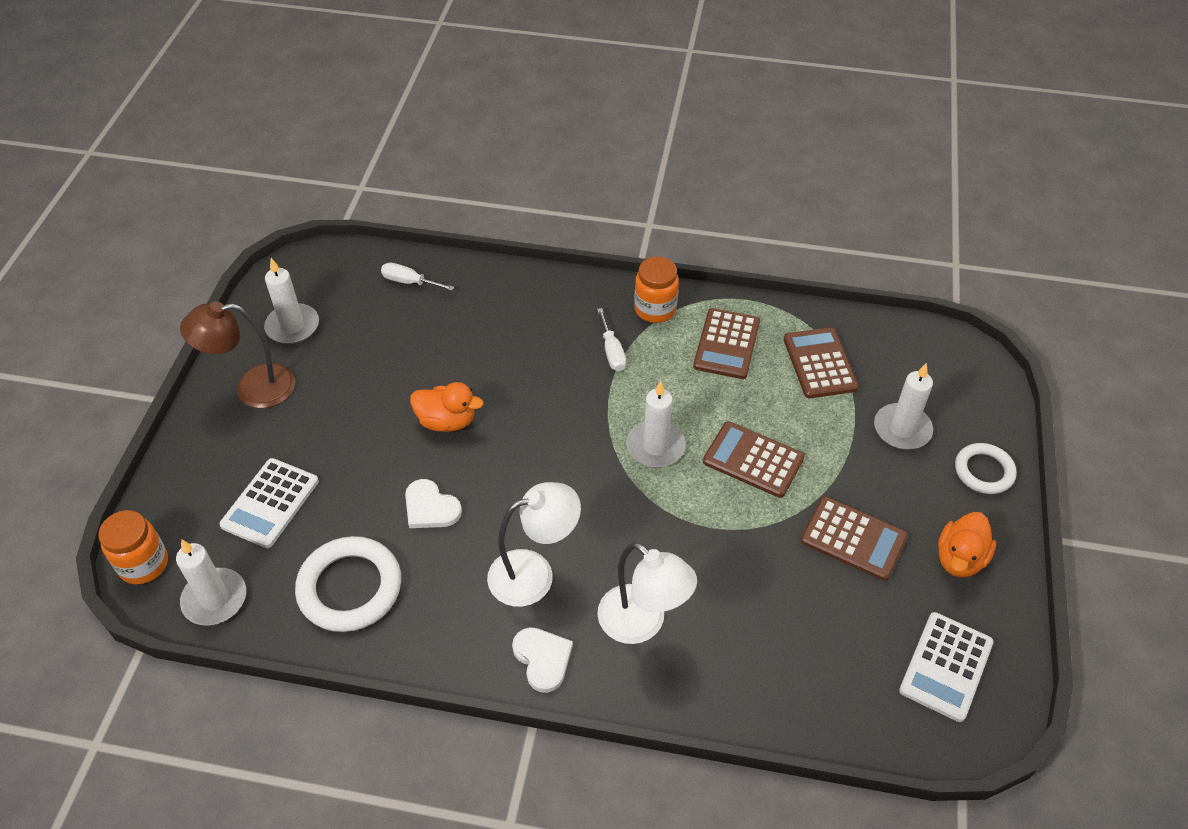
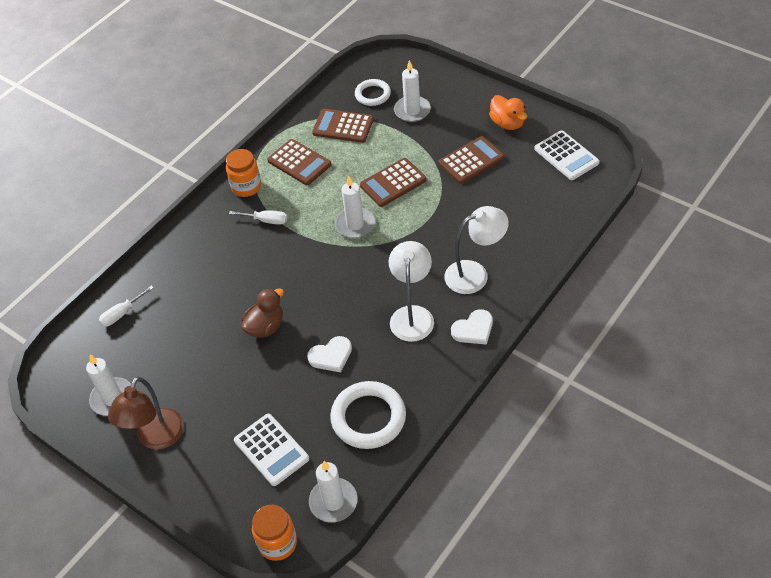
camera: 60 degrees left, 0 degrees up
orange duck [410,382,484,432] -> brown duck [241,288,284,338]
white heart [512,627,573,693] -> white heart turned 150 degrees clockwise [451,309,493,345]
white ring [955,443,1017,494] -> white ring moved to [355,79,391,106]

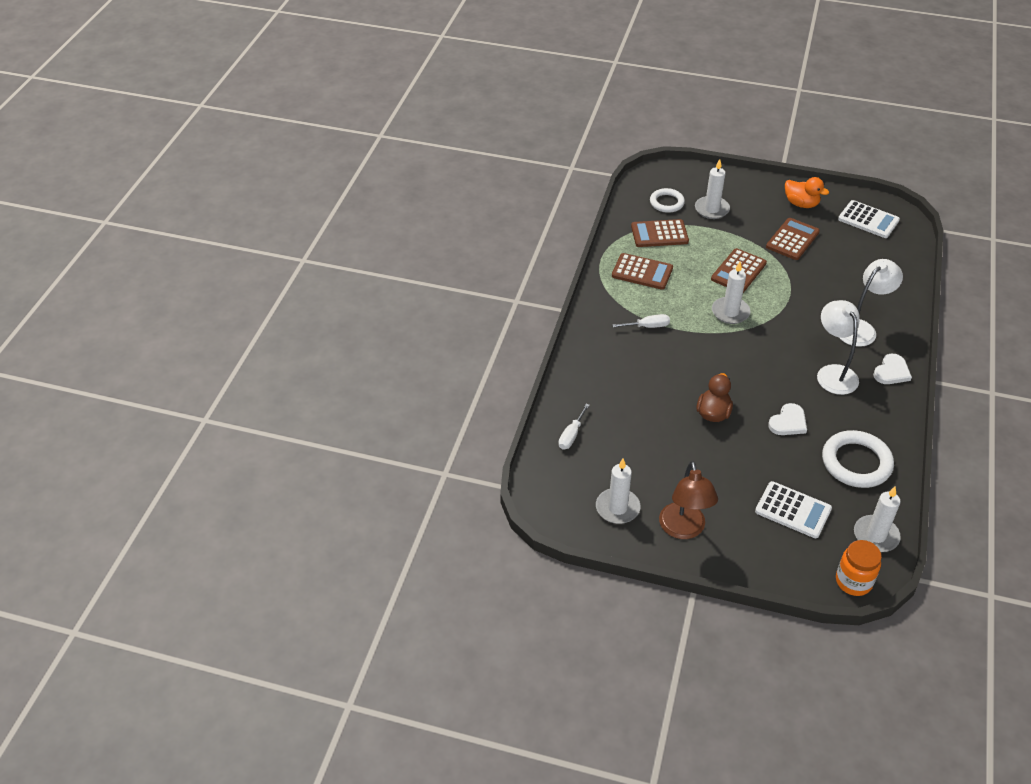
camera: 25 degrees left, 5 degrees down
orange jar [226,149,261,197] -> none

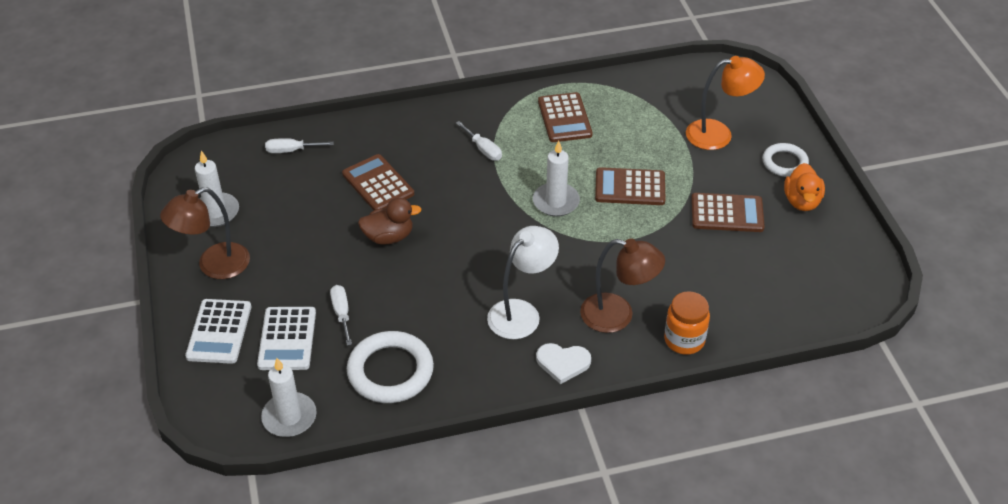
camera: 60 degrees right, 0 degrees up
brown calculator [631,219,689,247] -> brown calculator moved to [342,154,414,210]
white ring [650,188,685,213] -> white ring moved to [763,143,809,177]
white candle [695,159,730,219] -> orange lamp [686,56,765,150]
white heart [768,403,807,435] -> none
orange jar [836,540,882,596] -> orange jar moved to [664,291,710,355]
white calculator [838,200,900,238] -> white calculator moved to [185,299,251,364]
white lamp [839,259,903,347] -> brown lamp [580,238,665,333]
none -> white screwdriver [330,285,352,346]

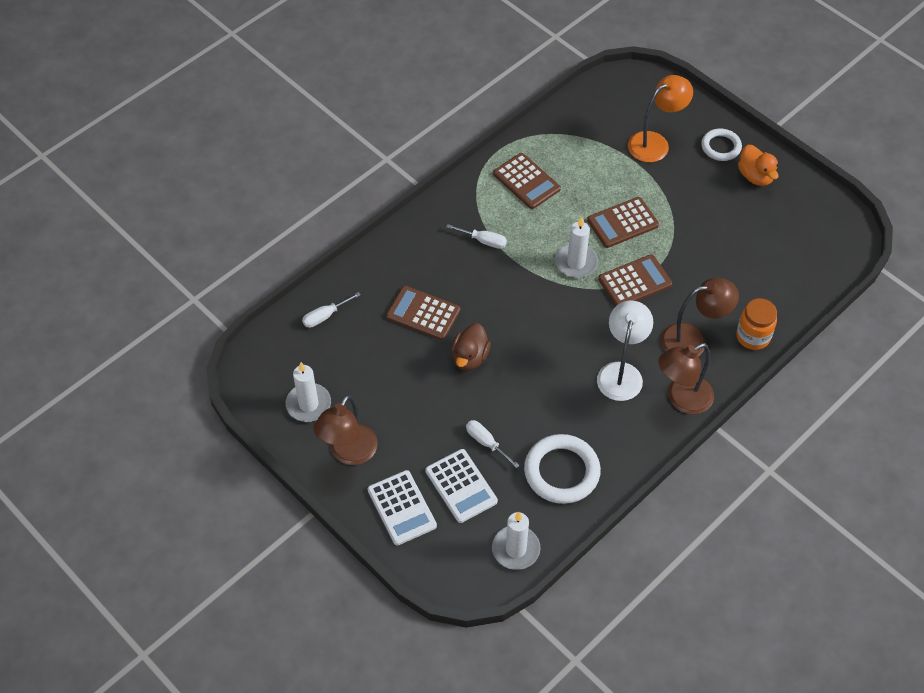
camera: 30 degrees left, 10 degrees up
brown duck [358,198,422,245] -> brown duck turned 150 degrees clockwise [451,323,491,371]
white heart [536,343,591,384] -> brown lamp [658,343,714,414]
brown calculator [691,193,765,232] -> brown calculator moved to [598,254,672,306]

